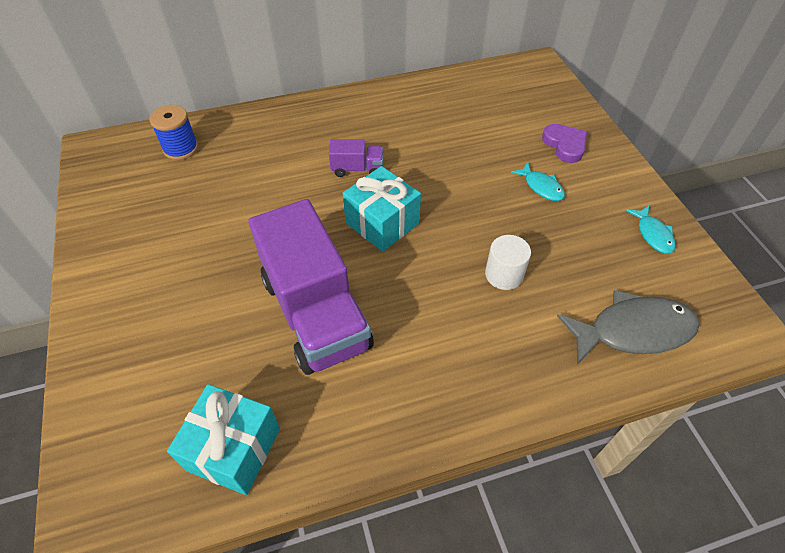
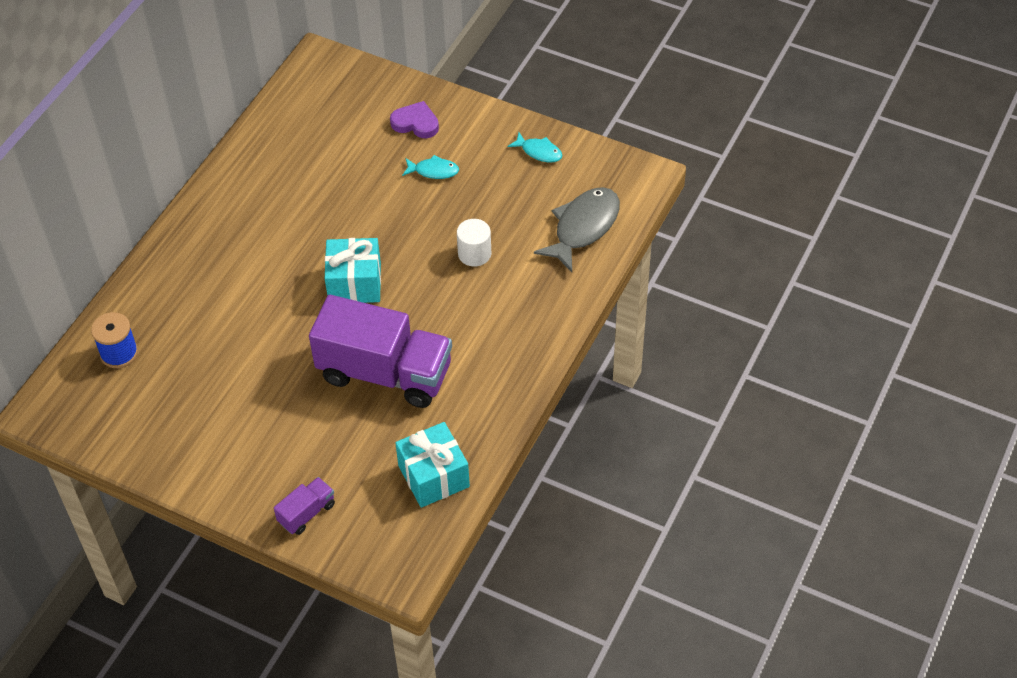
camera: 45 degrees left, 0 degrees up
purple truck [329,139,383,177] -> purple truck moved to [274,477,335,535]

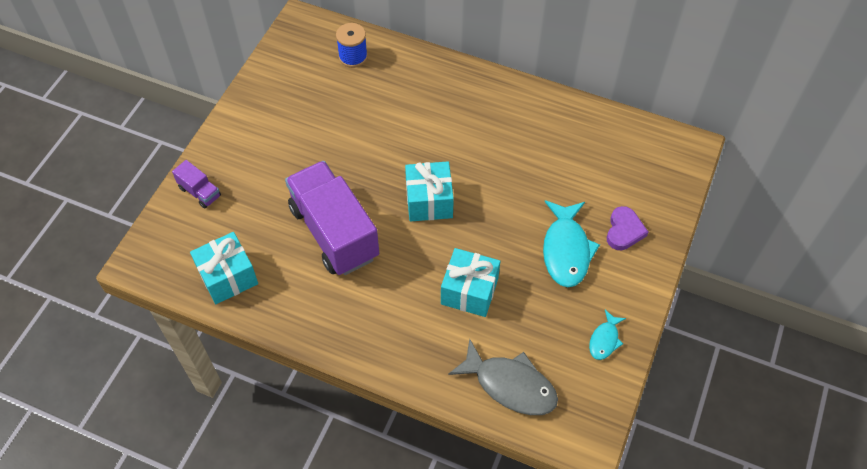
camera: 85 degrees right, 5 degrees up
purple truck [309,295,452,408] -> purple truck turned 135 degrees clockwise [285,161,379,275]
turquoise fish [402,155,459,179] -> turquoise fish [543,200,600,287], size x1.91
white cylinder [457,219,491,266] -> turquoise gift [441,248,500,317]

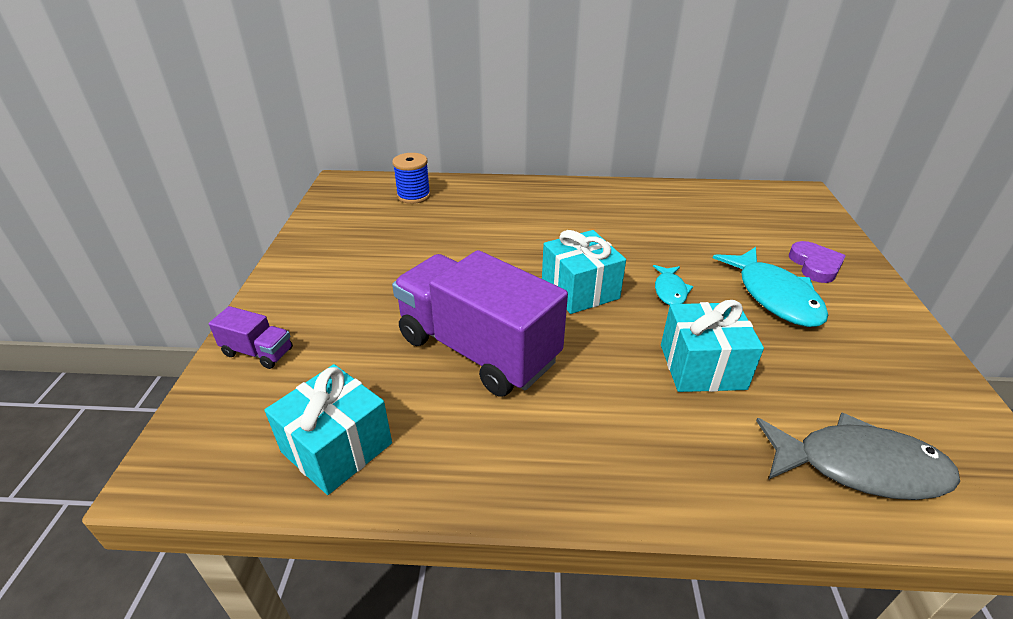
camera: 20 degrees left, 20 degrees down
turquoise fish [589,310,626,360] -> turquoise fish moved to [653,265,693,305]

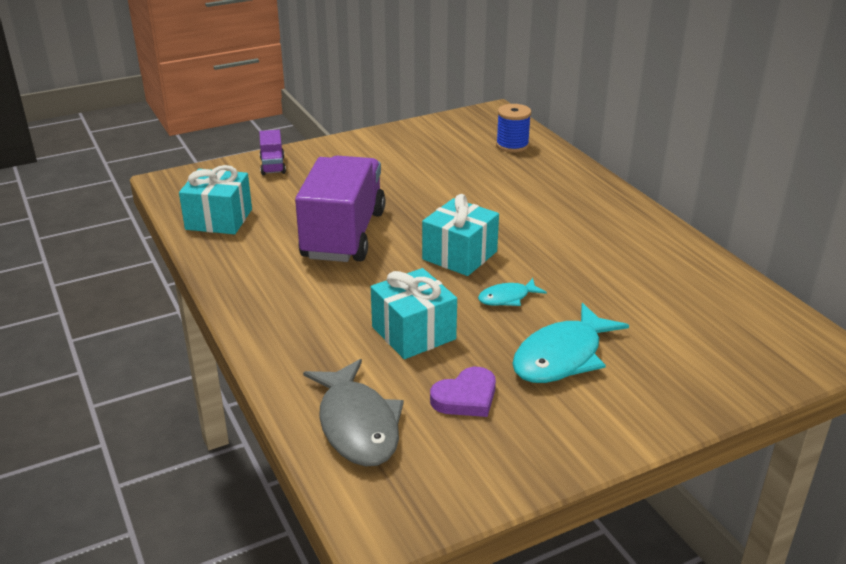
camera: 60 degrees right, 5 degrees down
purple heart [788,241,845,283] -> purple heart moved to [430,367,496,417]

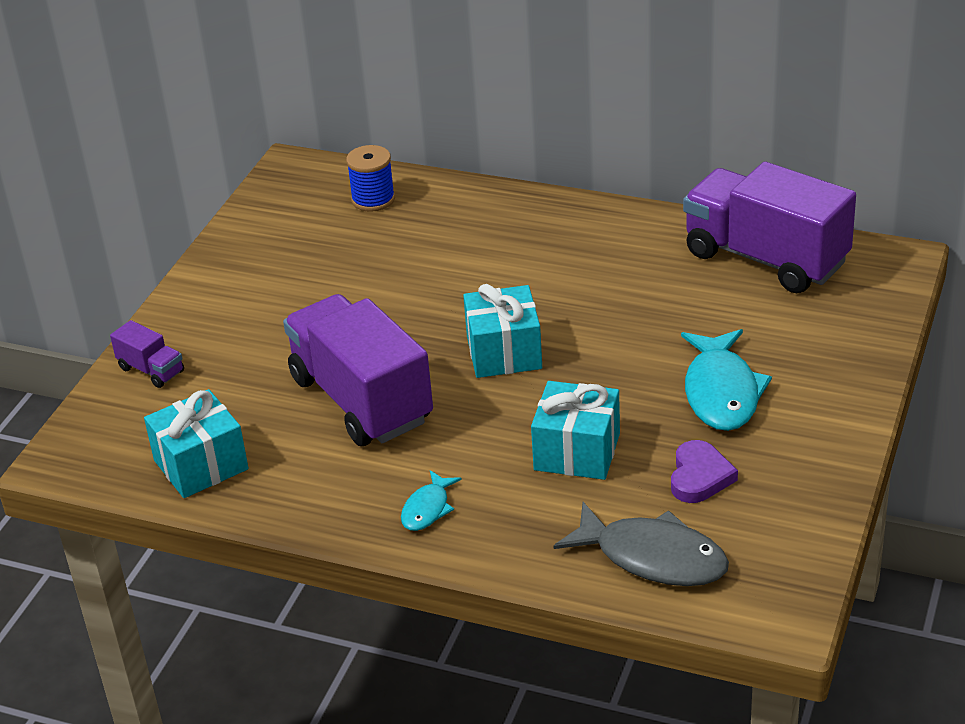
camera: 40 degrees left, 5 degrees up
turquoise fish [478,278,547,306] -> turquoise fish moved to [401,470,462,531]
none -> purple truck [683,162,856,293]

